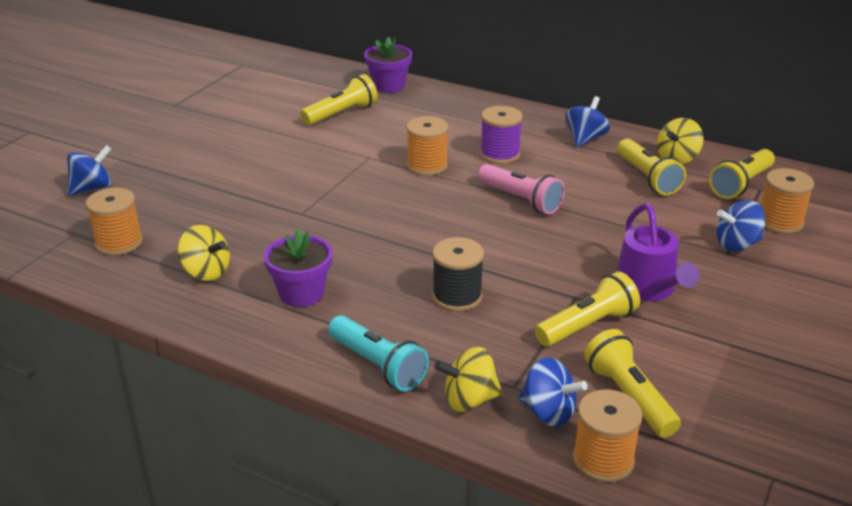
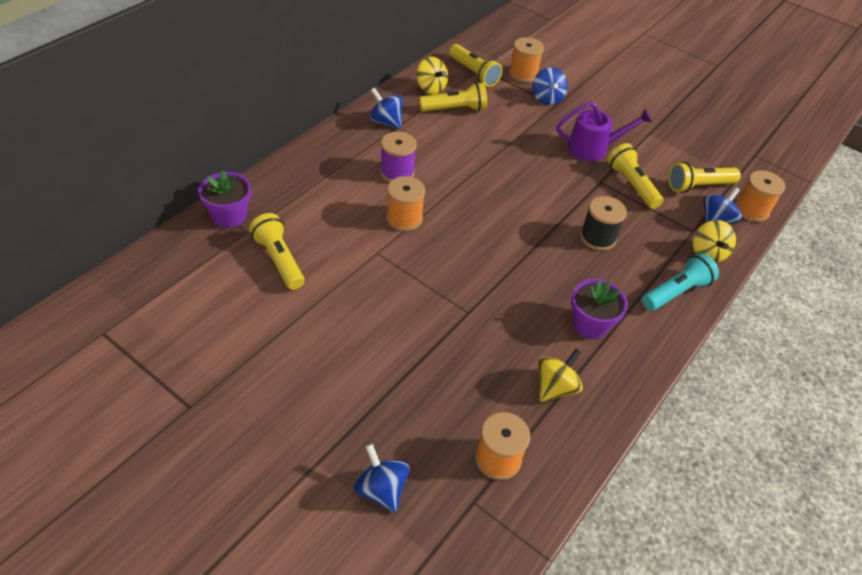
camera: 85 degrees left, 15 degrees up
pink flashlight [478,164,565,214] -> none

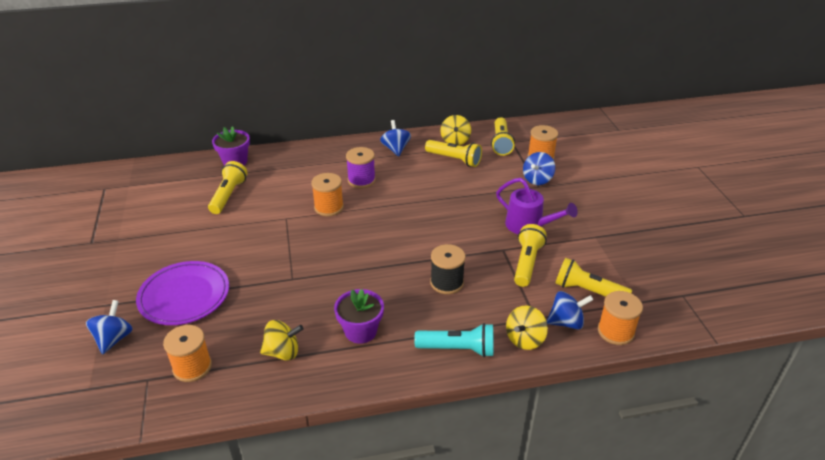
camera: 45 degrees right, 10 degrees down
none -> purple plate [136,261,229,325]

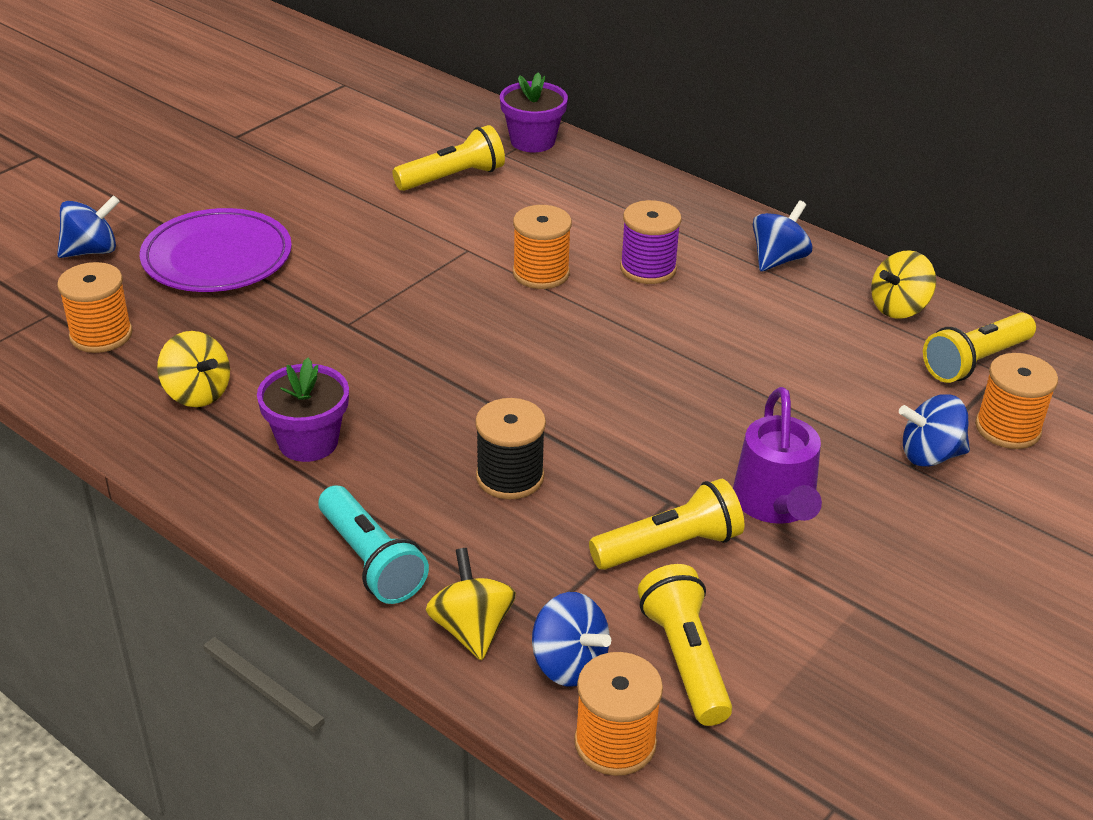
camera: 50 degrees right, 0 degrees up
yellow flashlight [425,140,482,167] -> none
yellow spinning top [506,305,548,350] -> yellow spinning top turned 75 degrees clockwise [426,548,516,661]

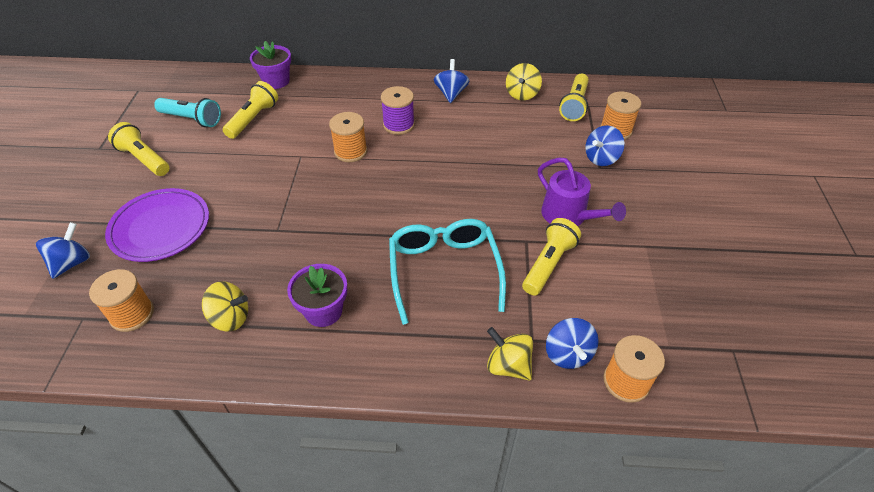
camera: 35 degrees left, 10 degrees up
turquoise flashlight [318,485,429,604] -> turquoise flashlight moved to [154,98,221,127]
black spool [475,398,546,499] -> turquoise glasses [389,219,506,325]
blue spinning top [532,592,611,687] -> blue spinning top turned 75 degrees clockwise [546,318,599,369]
yellow flashlight [638,564,732,726] -> yellow flashlight moved to [108,122,169,176]

